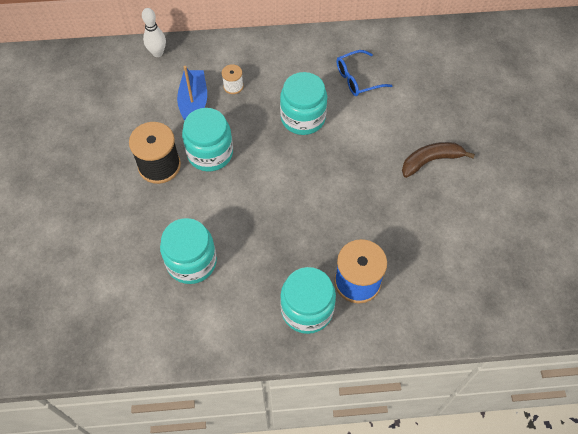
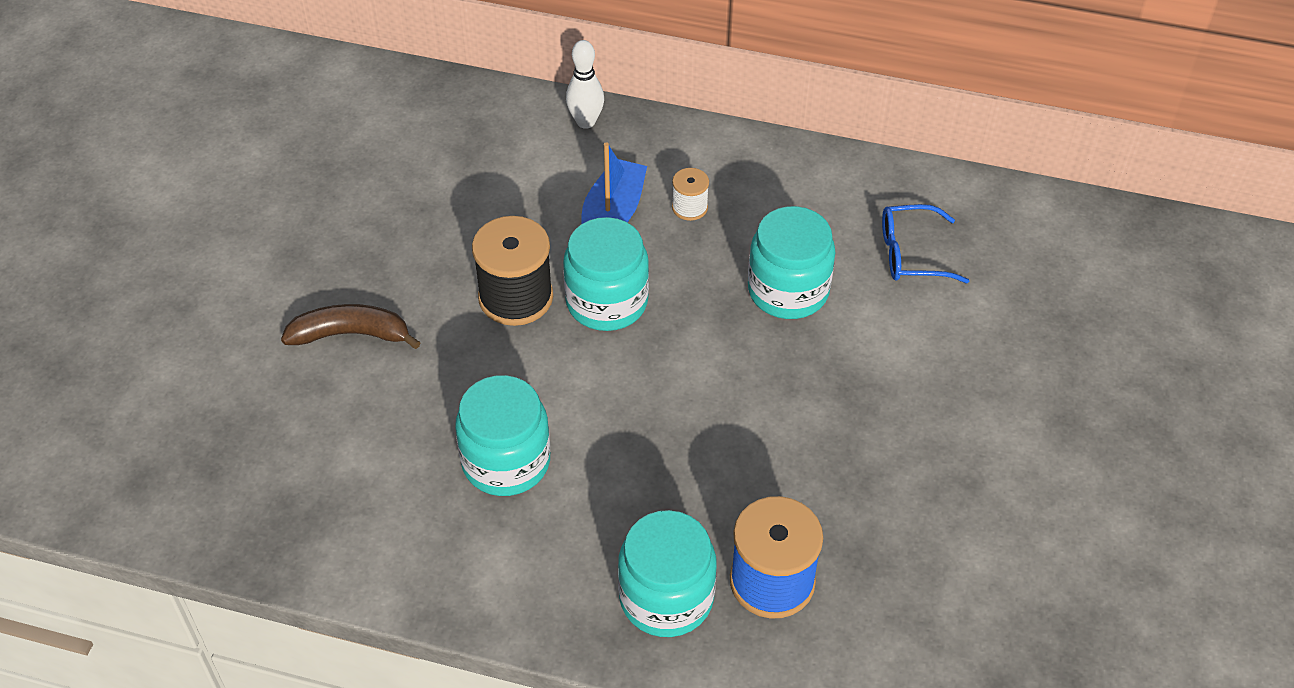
camera: 20 degrees right, 10 degrees down
brown banana [402,142,475,178] -> brown banana moved to [281,304,421,349]

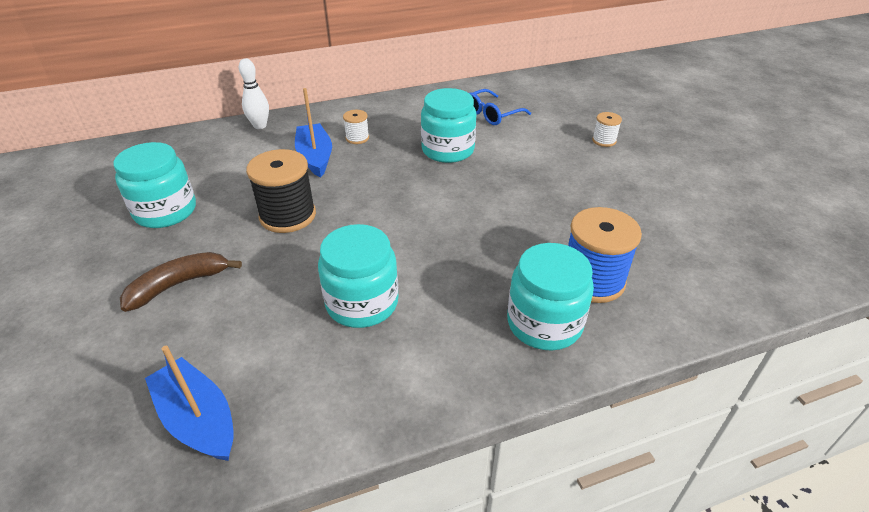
camera: 35 degrees left, 10 degrees down
turquoise jar [563,217,649,331] -> turquoise jar moved to [113,142,196,228]
none -> blue boat [145,346,234,461]
none -> white spool [592,112,622,147]

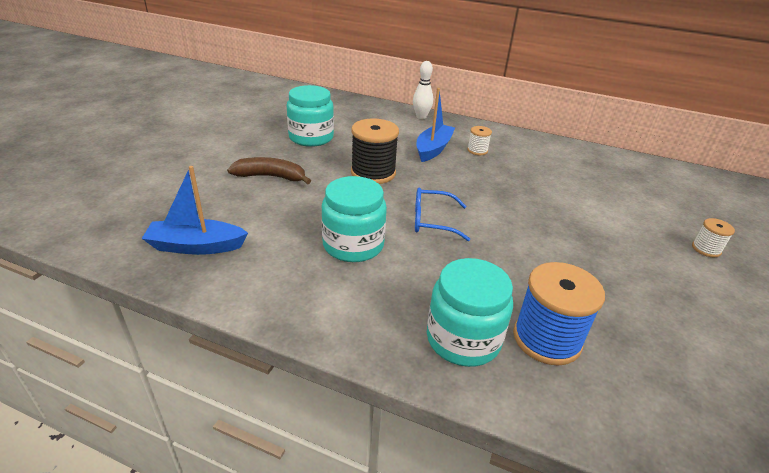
camera: 40 degrees right, 5 degrees down
blue boat [145,346,234,461] -> blue boat turned 90 degrees counterclockwise [142,166,248,255]
turquoise jar [421,88,476,163] -> none
blue glasses [469,89,531,125] -> blue glasses moved to [415,188,470,241]

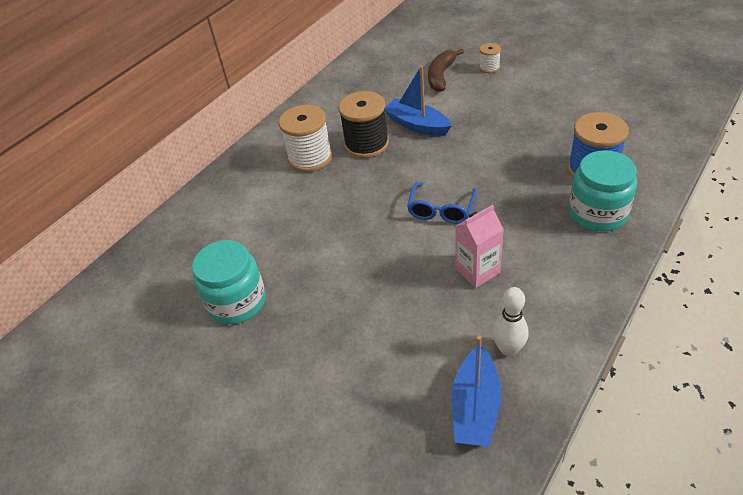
camera: 70 degrees left, 10 degrees up
brown banana [227,157,311,184] -> brown banana moved to [428,49,464,92]
turquoise jar [321,176,387,262] -> pink carton [455,205,504,288]
black spool [351,118,399,184] -> black spool moved to [338,91,389,158]
white bowling pin [413,61,433,119] -> white bowling pin moved to [492,287,529,356]
blue boat [417,88,455,162] -> blue boat moved to [385,66,451,136]
white spool [467,126,492,155] -> white spool [279,105,332,172], size x1.98

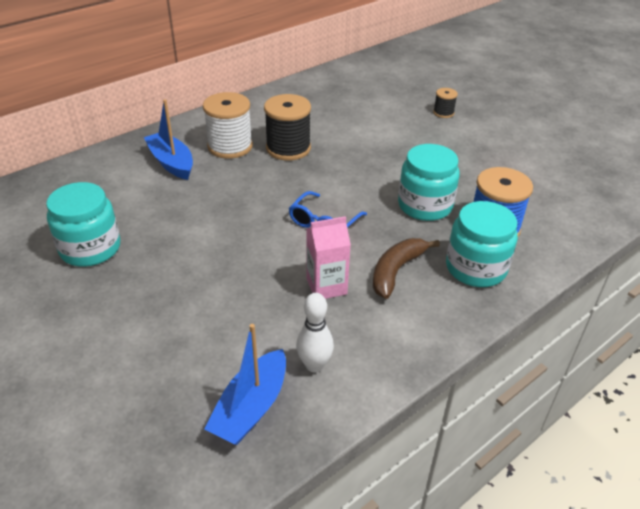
camera: 10 degrees right, 5 degrees down
blue boat [385,66,451,136] -> blue boat moved to [144,99,193,180]
brown banana [428,49,464,92] -> brown banana moved to [373,238,440,299]
white spool [479,43,501,73] -> black spool [433,88,458,118]
none -> turquoise jar [398,144,460,221]

